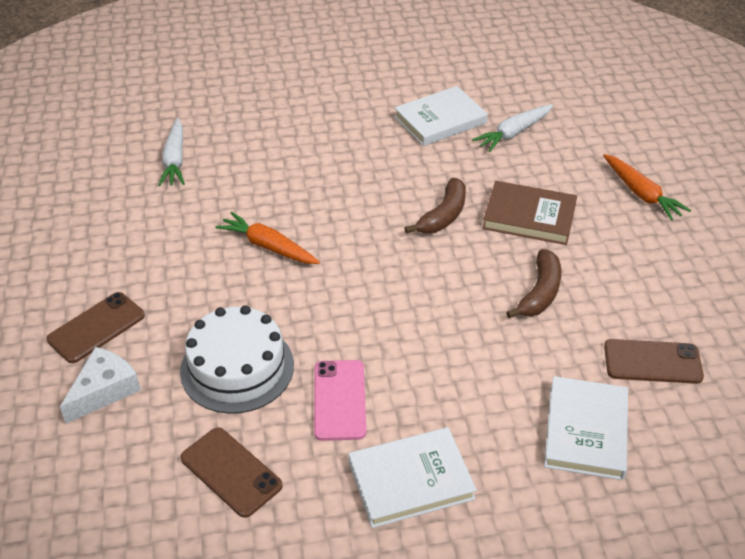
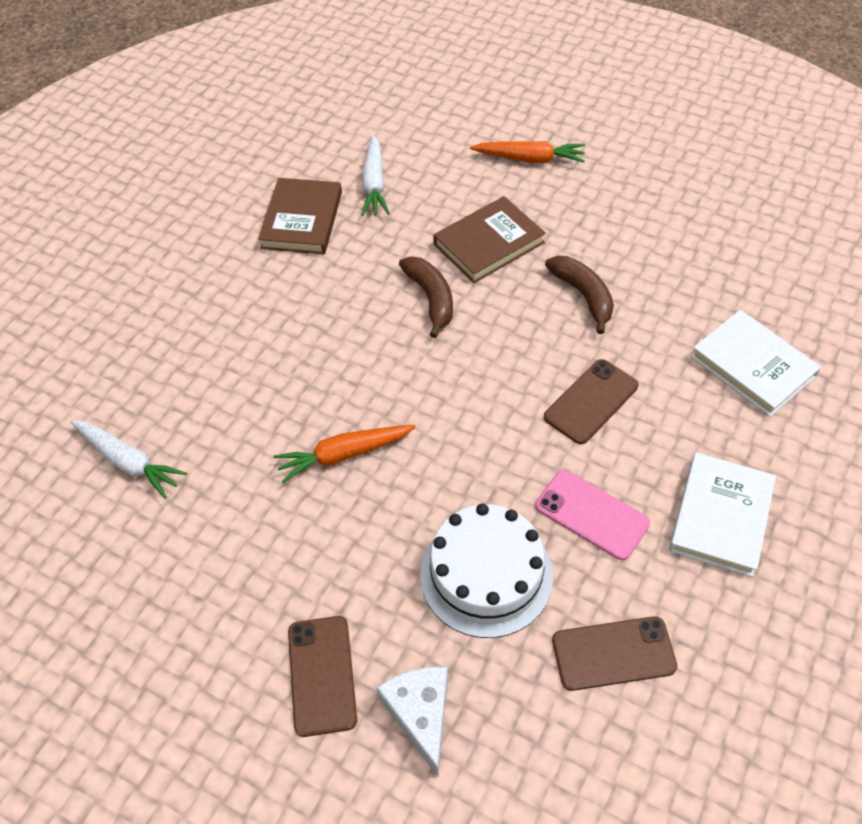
camera: 50 degrees left, 10 degrees up
white book [394,86,488,146] -> brown book [258,178,342,254]
brown phone [604,339,704,384] -> brown phone moved to [544,359,639,444]

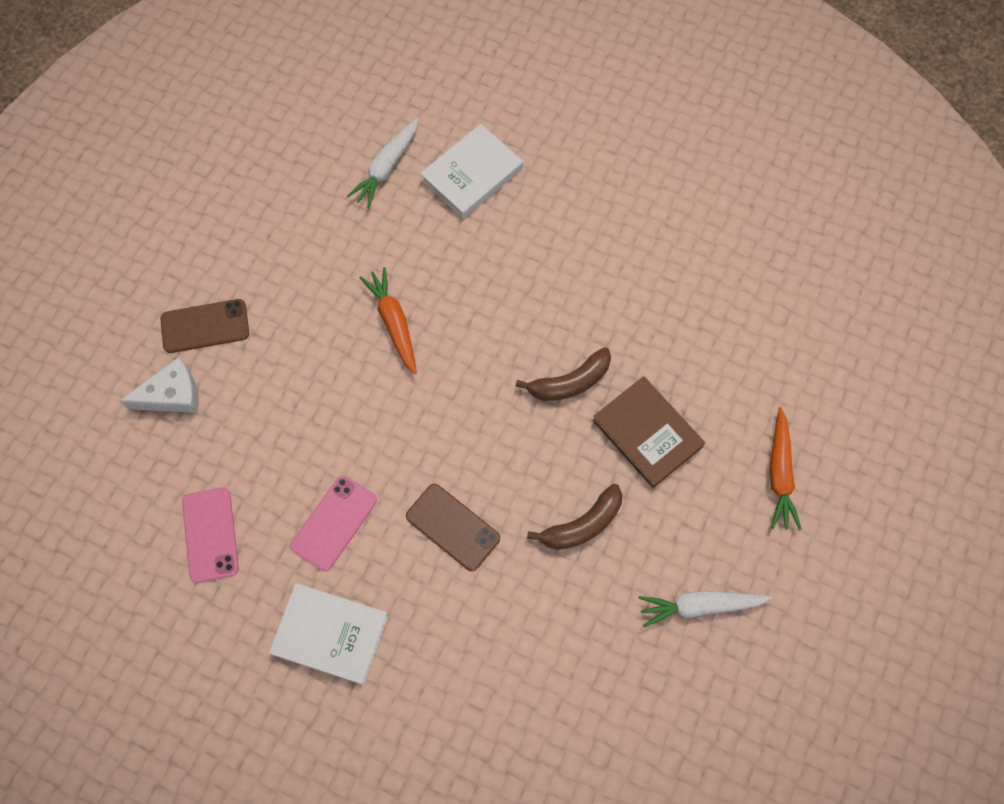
camera: 85 degrees right, 15 degrees up
brown book [258,178,342,254] -> none
white carrot [361,135,390,216] -> white carrot moved to [638,591,772,627]
white cake [420,504,553,638] -> none
brown phone [552,616,677,691] -> pink phone [182,487,239,583]
white book [691,310,821,417] -> white book moved to [420,124,523,218]

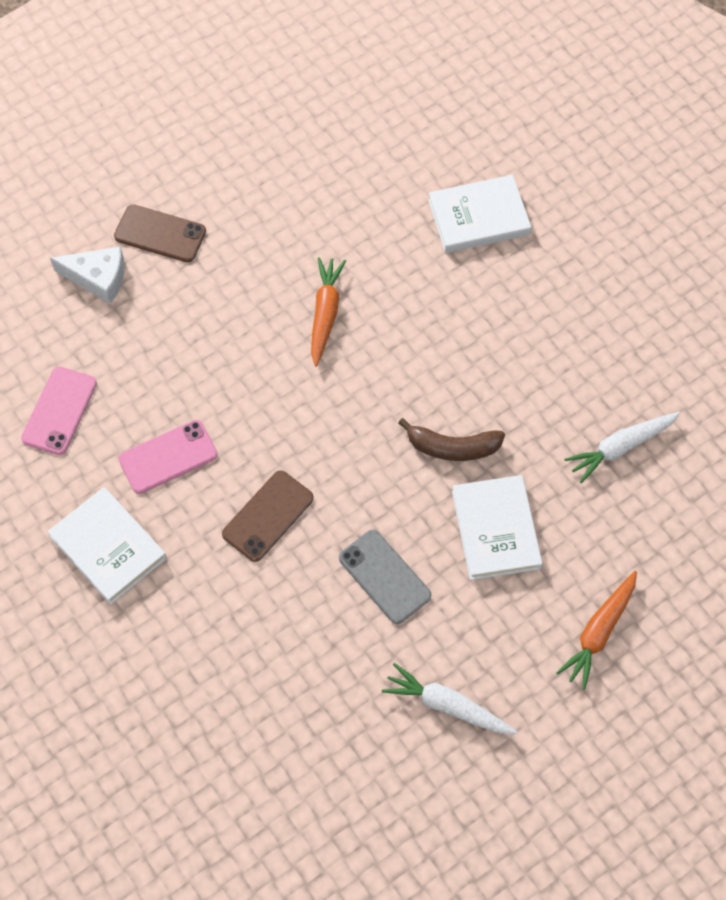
camera: 30 degrees right, 5 degrees down
white carrot [347,117,419,208] -> white carrot moved to [564,412,680,483]
brown phone [406,484,500,571] -> brown phone turned 60 degrees clockwise [222,470,314,562]
brown banana [527,484,622,550] -> grey phone [339,530,431,624]
brown book [592,376,705,488] -> white book [452,475,543,580]

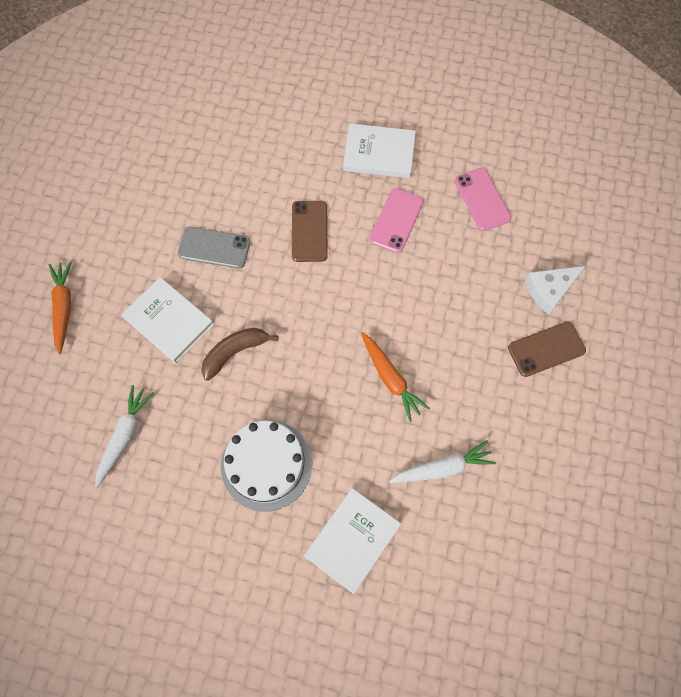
camera: 140 degrees right, 5 degrees up
white carrot [382,663,517,734] -> white carrot moved to [389,440,496,483]
none -> white cake [221,420,312,511]

